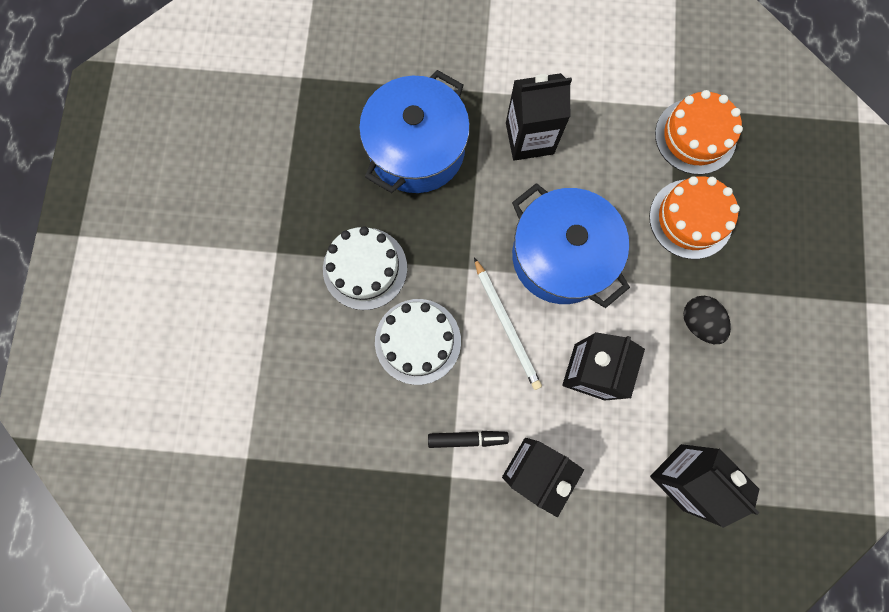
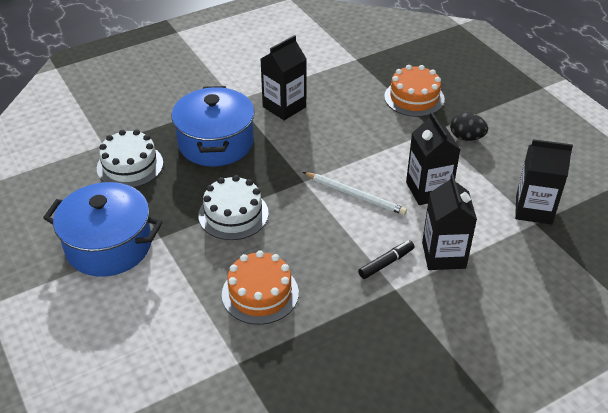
camera: 35 degrees left, 35 degrees down
white cake [375,299,461,385] -> white cake moved to [97,129,163,188]
blue pot [512,183,630,308] -> blue pot moved to [43,182,162,277]
orange cake [655,90,743,175] -> orange cake moved to [222,250,299,325]

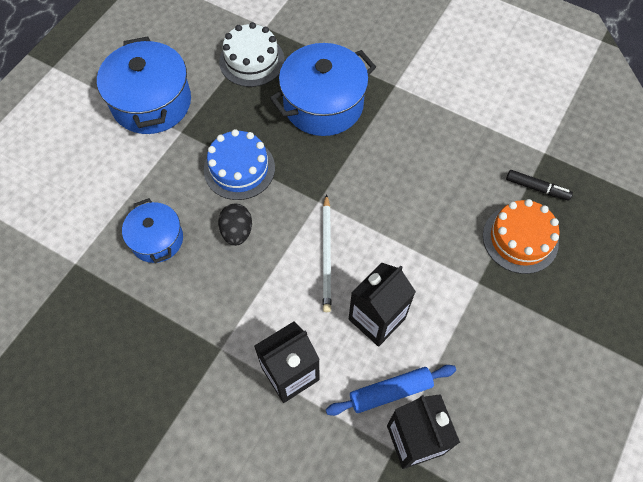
camera: 60 degrees right, 20 degrees up
white cake [198,175,269,240] -> blue cake [204,129,275,200]
orange cake [222,250,299,325] -> blue pot [122,198,183,263]
black carton [261,35,306,120] -> none
black marker [358,240,415,279] -> black marker moved to [506,170,573,201]
black egg [450,112,488,141] -> black egg moved to [218,204,252,246]
none -> blue rolling pin [326,365,456,416]

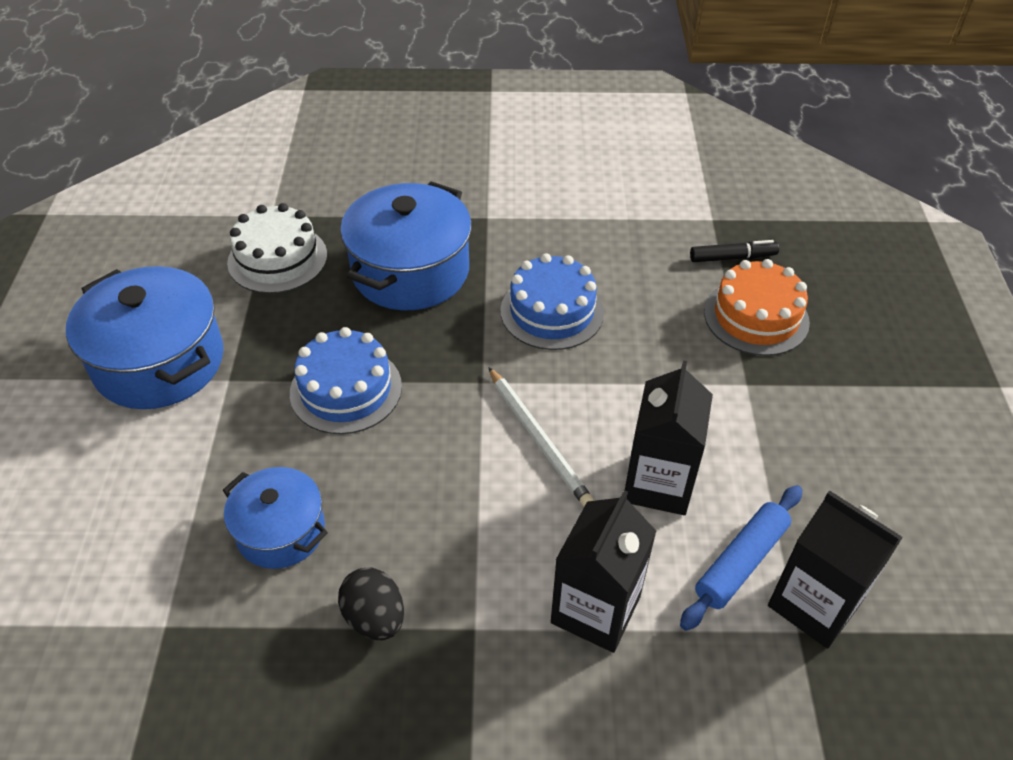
camera: 30 degrees left, 15 degrees down
black egg [218,204,252,246] -> black egg moved to [338,568,404,640]
none -> blue cake [500,253,604,350]

